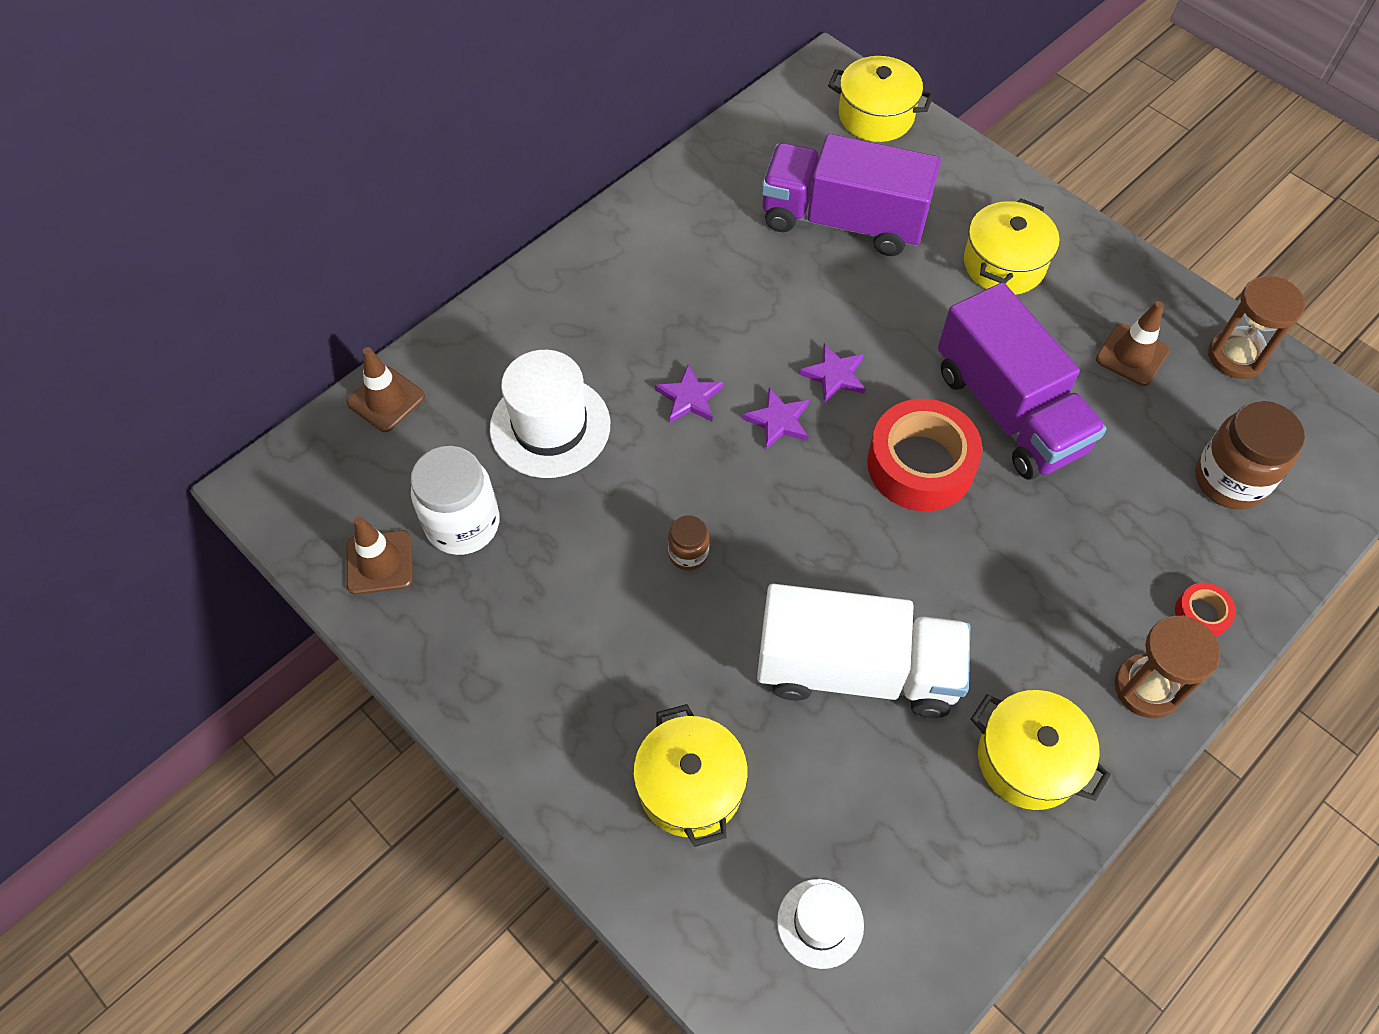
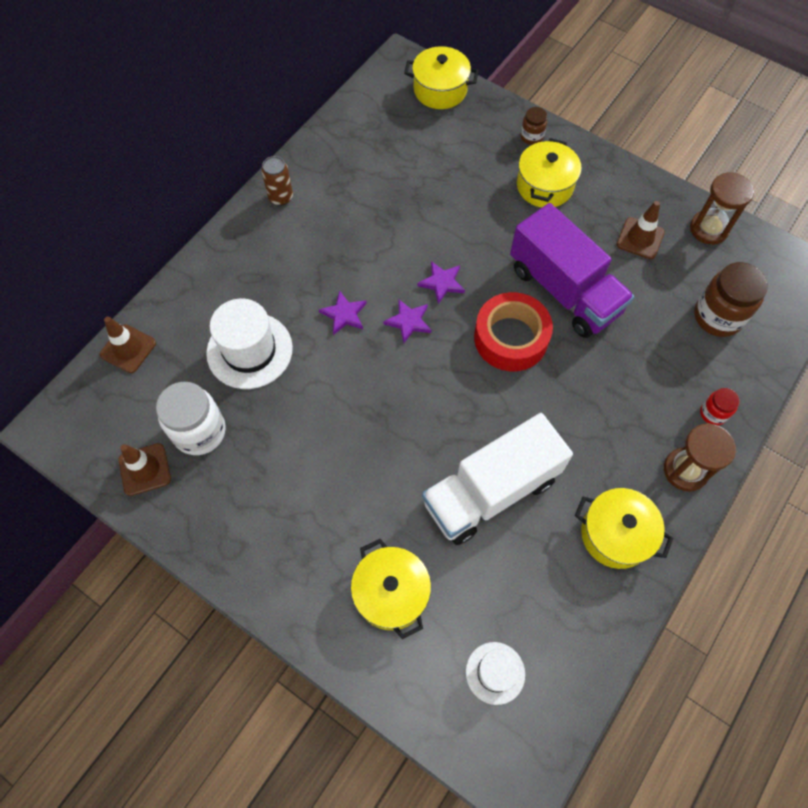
camera: 10 degrees left, 5 degrees up
brown jar [668,515,709,571] -> brown jar moved to [521,107,547,145]
white truck [757,584,970,718] -> white truck turned 150 degrees clockwise [422,413,573,545]
purple truck [761,134,941,256] -> none
red tape [1175,583,1236,637] -> red jar [700,388,740,425]
none -> brown can [261,156,293,206]

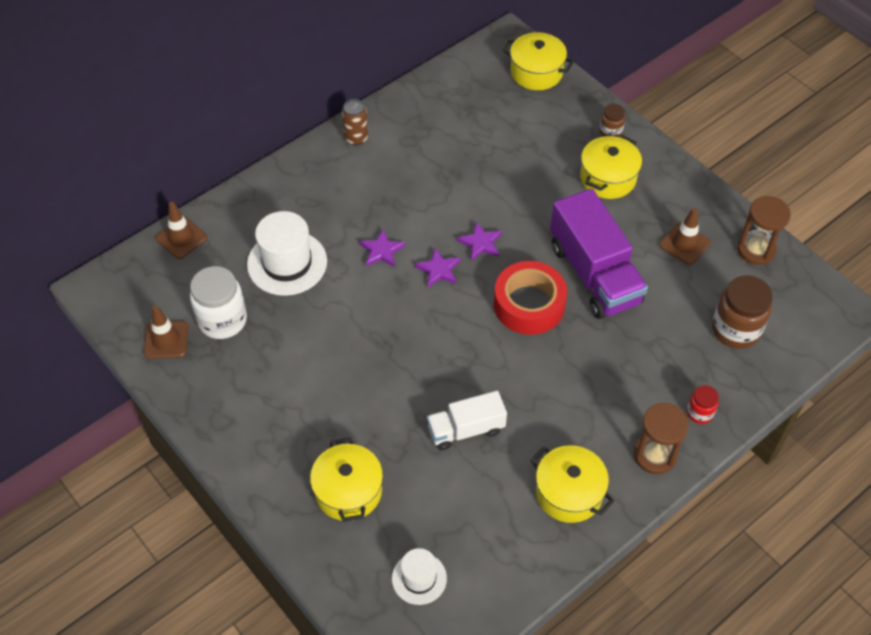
camera: 15 degrees right, 10 degrees down
white truck [422,413,573,545] -> white truck [427,391,507,450], size x0.58

